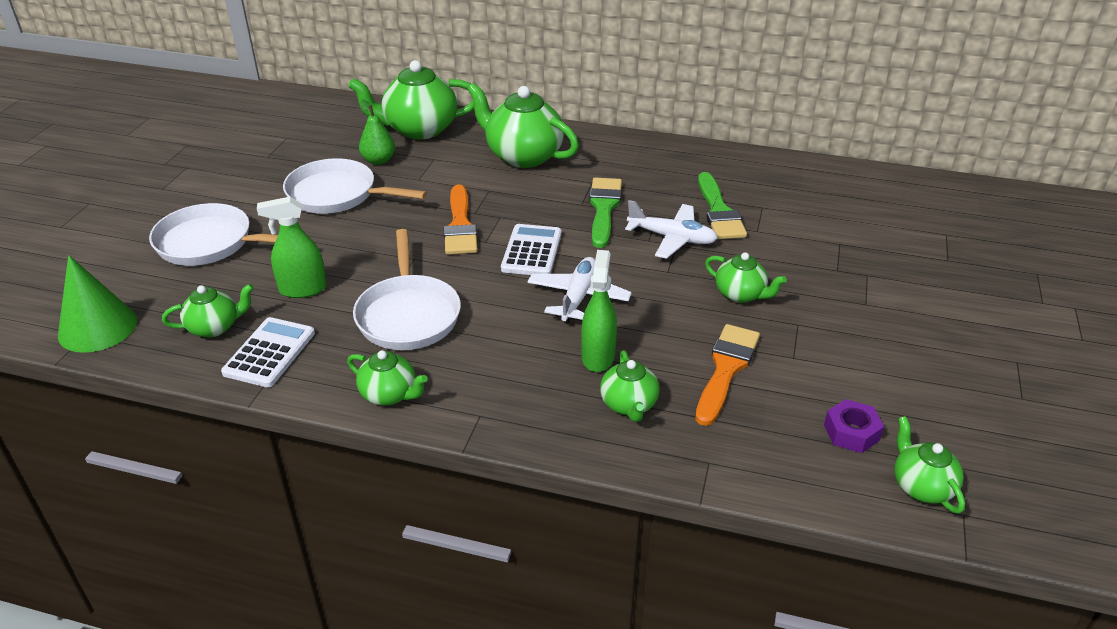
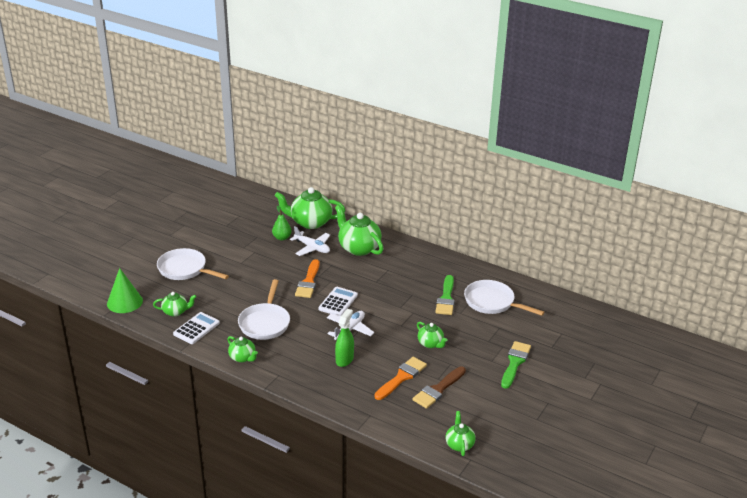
camera: 15 degrees right, 5 degrees down
green spray bottle [257,197,327,298] -> none
white pan [283,158,427,214] -> white pan moved to [464,280,545,316]
green brush [589,178,622,248] -> green brush moved to [501,341,531,389]
green teapot [600,350,660,422] -> none
white plane [625,200,718,259] -> white plane moved to [290,226,330,256]
purple nut [824,399,884,453] -> none
none -> brown brush [412,366,466,409]

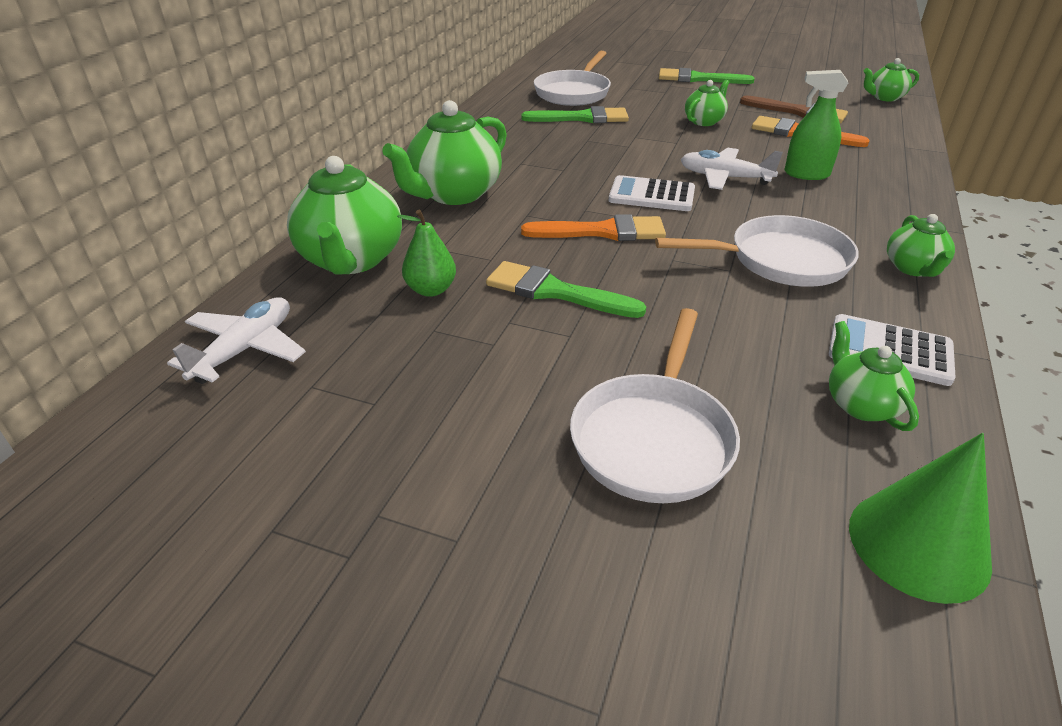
camera: 100 degrees left, 5 degrees up
green teapot [227,336,258,363] -> green teapot turned 150 degrees clockwise [887,214,955,277]
white plane [290,226,330,256] -> white plane moved to [167,297,306,384]
none -> green brush [486,261,646,318]

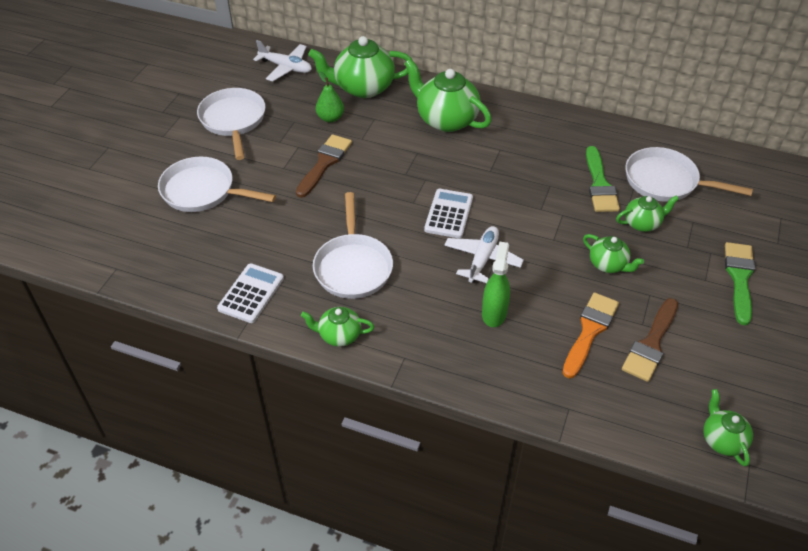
camera: 90 degrees right, 10 degrees up
green brush [486,261,646,318] -> brown brush [296,134,352,198]
orange brush [521,214,666,241] -> none
green teapot [829,321,919,431] -> green teapot moved to [616,195,679,232]
green cone [849,433,992,604] -> none
none -> white pan [197,88,266,160]

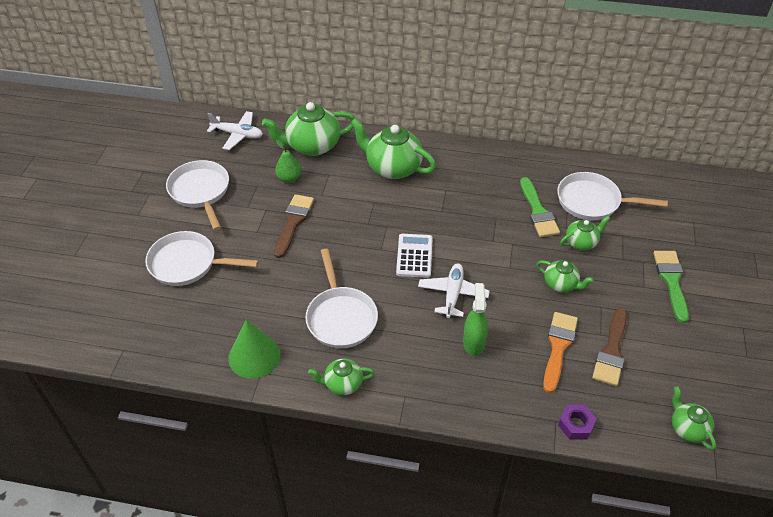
camera: 10 degrees left, 0 degrees up
white calculator [217,263,284,323] -> green cone [228,320,280,379]
none -> purple nut [558,405,597,440]

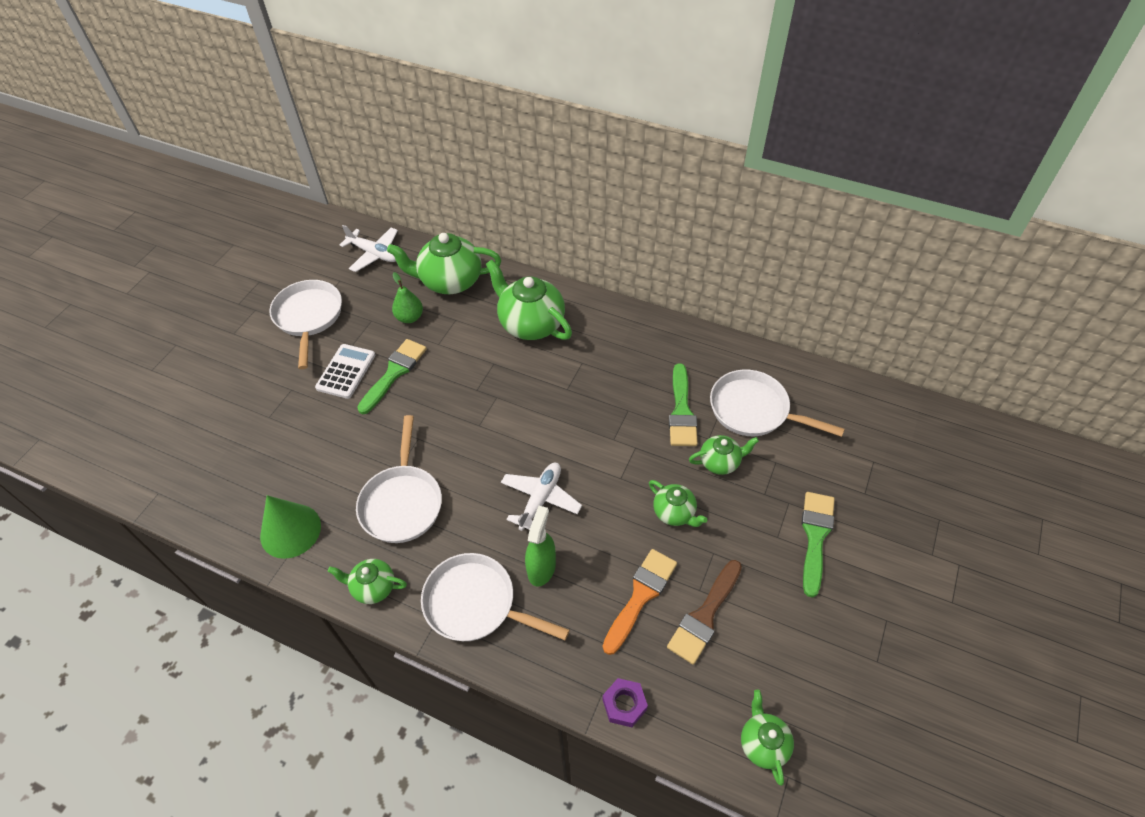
camera: 15 degrees right, 5 degrees up
white pan [145,231,259,286] -> white pan moved to [421,553,570,641]
brown brush [274,194,314,258] -> green brush [357,339,427,415]
white calculator [396,234,433,278] -> white calculator moved to [315,344,375,399]

